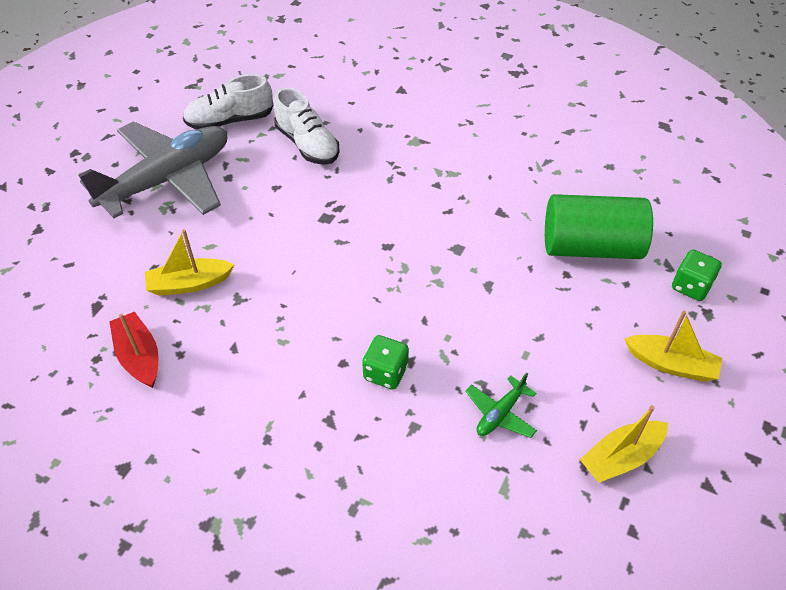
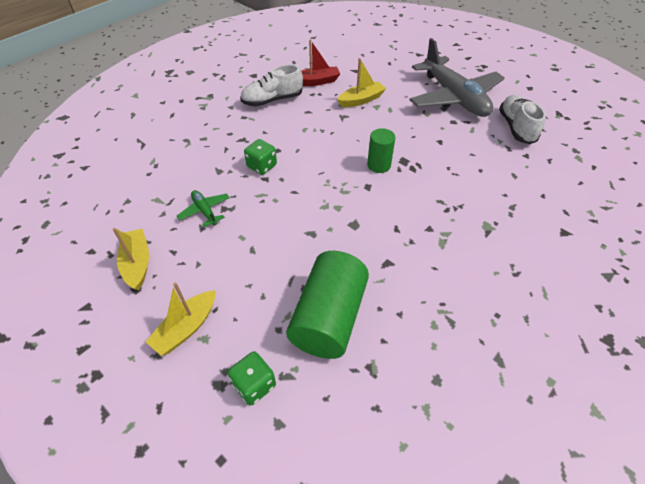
camera: 105 degrees right, 0 degrees up
yellow boat [145,229,234,296] -> yellow boat turned 60 degrees clockwise [337,58,386,107]
white shoe [274,87,340,165] -> white shoe moved to [240,64,303,106]
none -> green cylinder [367,128,395,173]

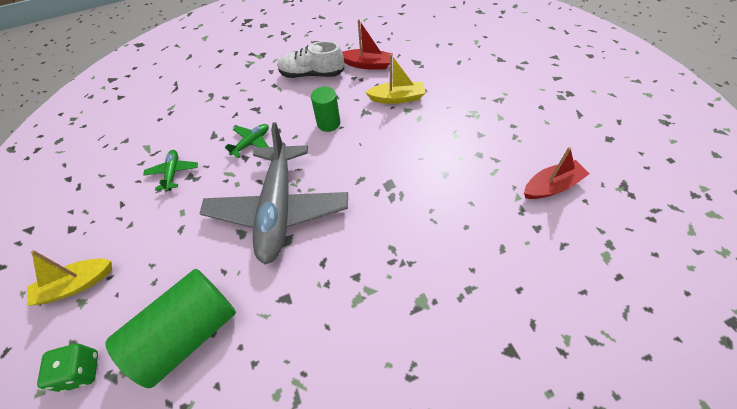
camera: 30 degrees right, 5 degrees up
yellow boat [112,228,149,290] -> none
green dice [244,139,277,175] -> green plane [225,124,269,158]
green cylinder [367,128,395,173] -> green cylinder moved to [311,87,340,132]
grey plane [409,38,504,117] -> grey plane moved to [199,122,348,264]
white shoe [499,95,546,144] -> red boat [524,147,590,199]

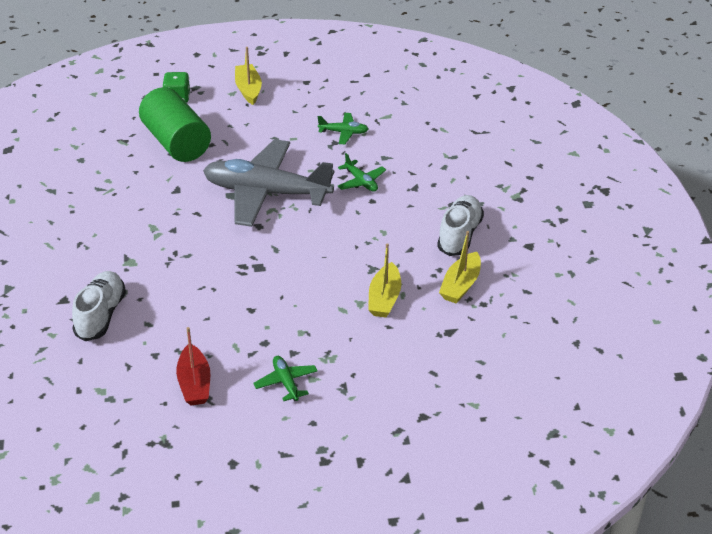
camera: 100 degrees right, 15 degrees down
green cylinder [311,87,340,132] -> none
red boat [342,19,393,70] -> yellow boat [439,231,481,304]
none -> white shoe [72,271,126,341]
none -> green plane [253,356,318,401]

